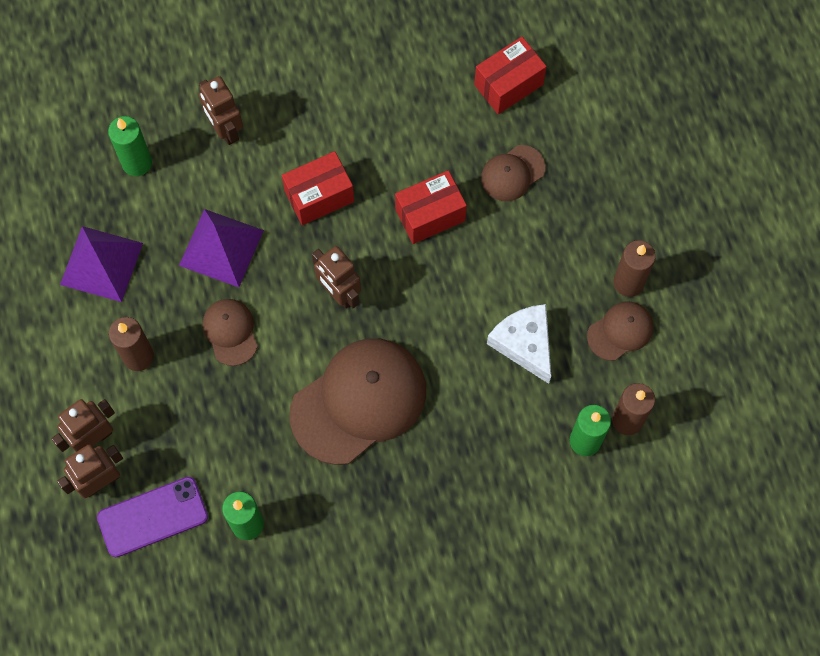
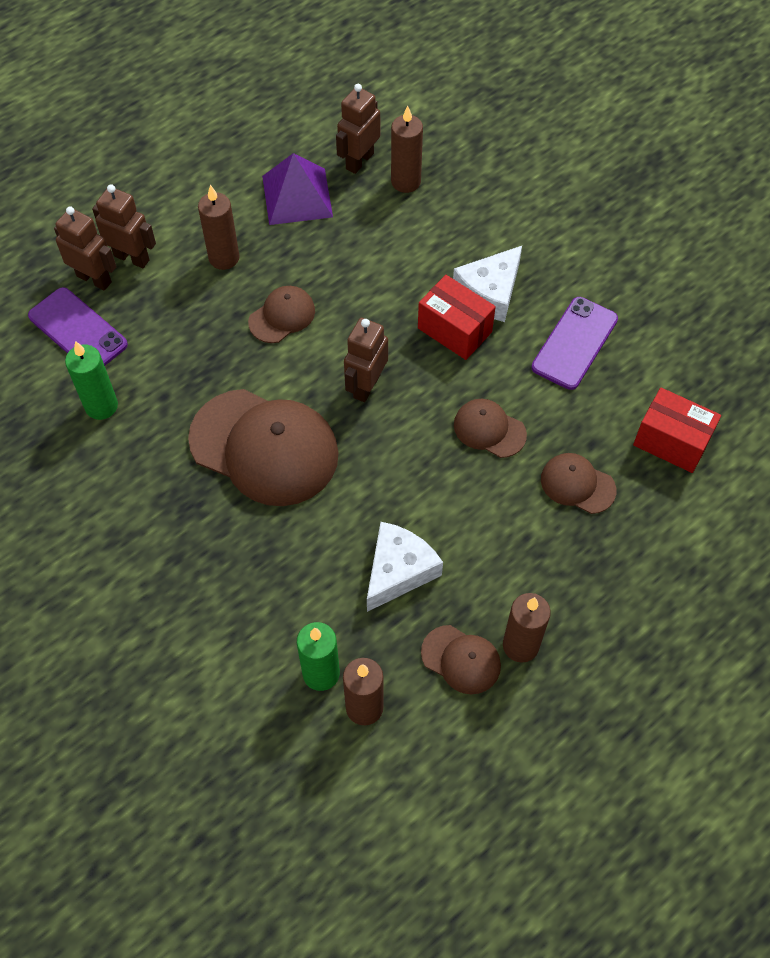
camera: 65 degrees right, 10 degrees down
green candle [108,116,152,176] -> brown candle [391,106,423,193]
purple pyramid [179,209,264,287] -> none
brown robot [199,76,243,145] -> brown robot moved to [336,84,380,174]
red box [395,170,467,244] -> brown cap [454,399,527,458]
none -> white cheese [453,246,522,322]
none -> purple phone [531,297,618,390]

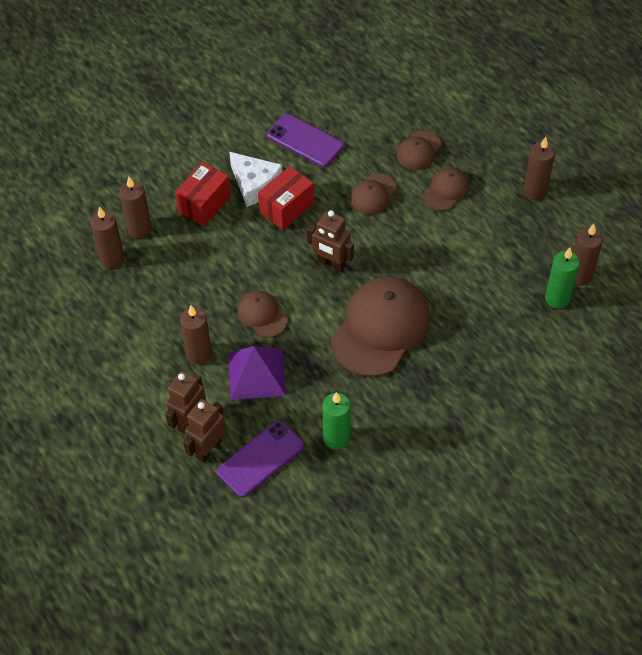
camera: 85 degrees left, 5 degrees down
purple pyramid [262,153,333,225] -> purple pyramid moved to [228,346,286,400]
brown robot [336,84,380,174] -> brown candle [90,206,125,268]
white cheese [367,522,443,612] -> none
brown cap [421,625,501,694] -> brown cap moved to [423,167,469,211]
red box [633,388,721,473] -> red box moved to [175,162,231,226]

